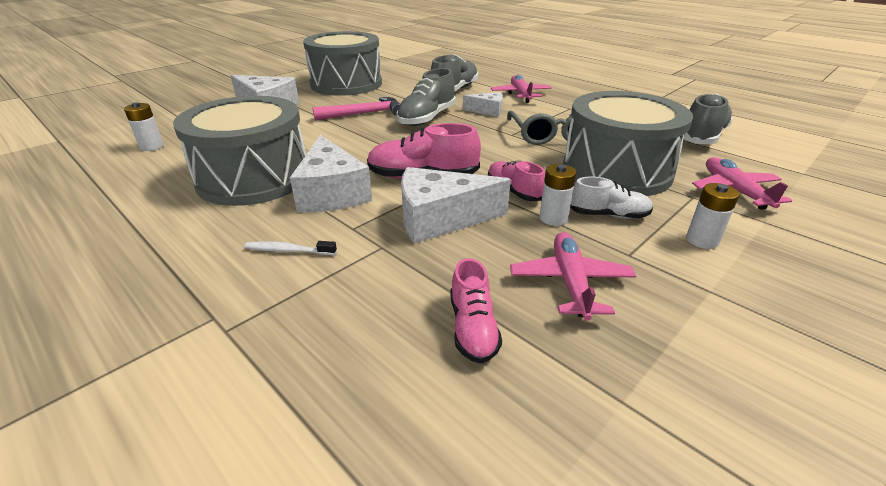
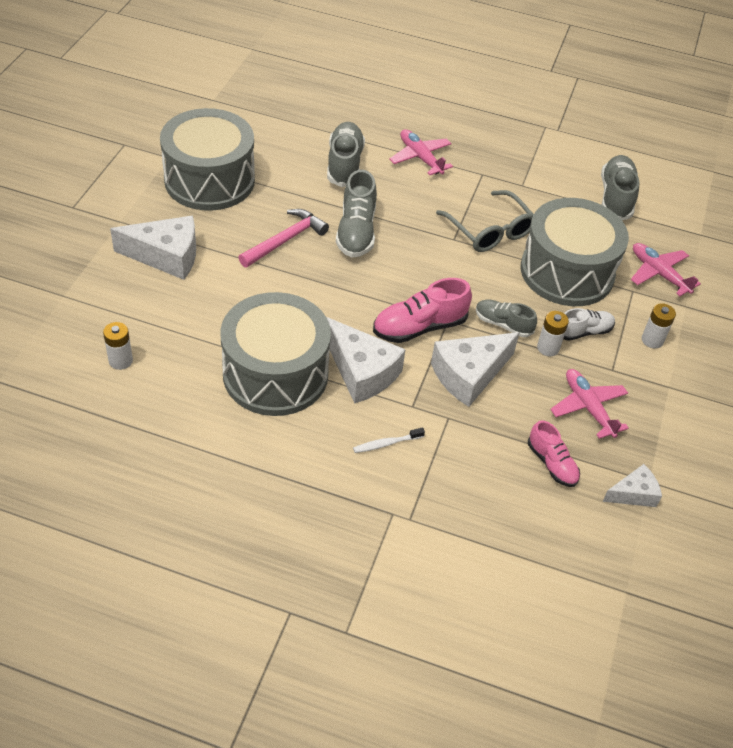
camera: 30 degrees left, 15 degrees up
white cheese [463,92,503,117] -> white cheese moved to [603,464,662,507]
pink shoe [488,161,545,201] -> grey shoe [476,300,537,337]

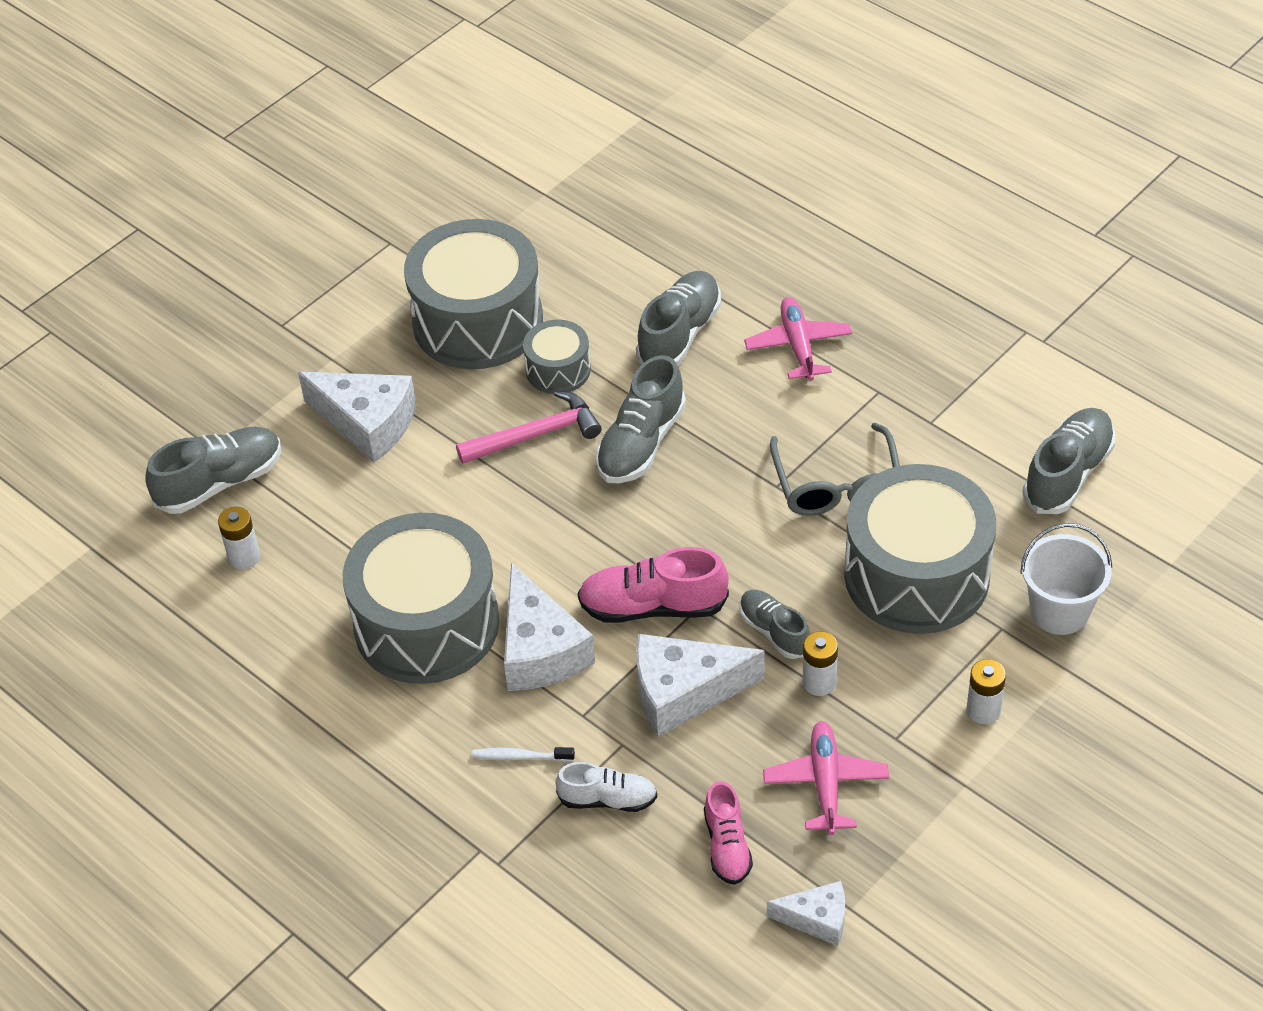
camera: 30 degrees right, 0 degrees up
white shoe [563,308,615,341] -> white shoe moved to [555,762,657,812]
pink plane [631,243,701,296] -> white bucket [1020,523,1112,635]
none -> grey shoe [145,427,281,514]
none -> grey drum [523,320,591,394]

